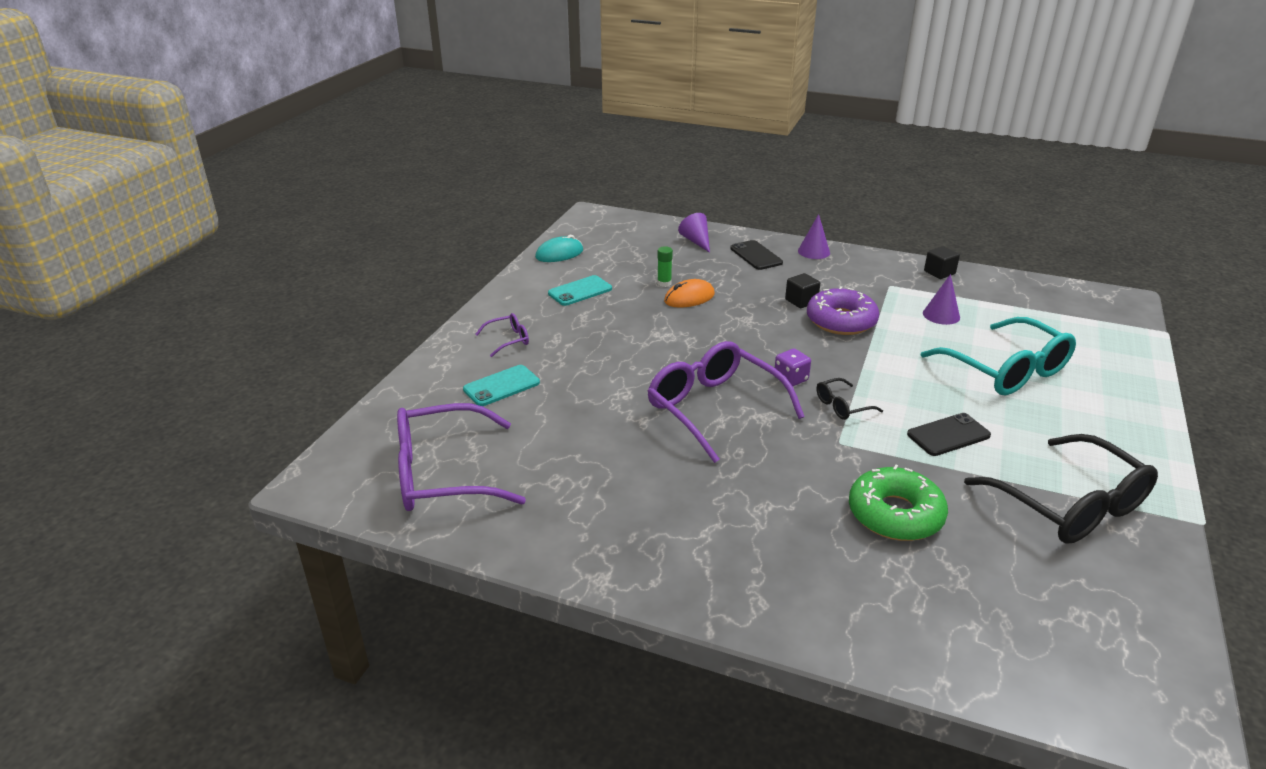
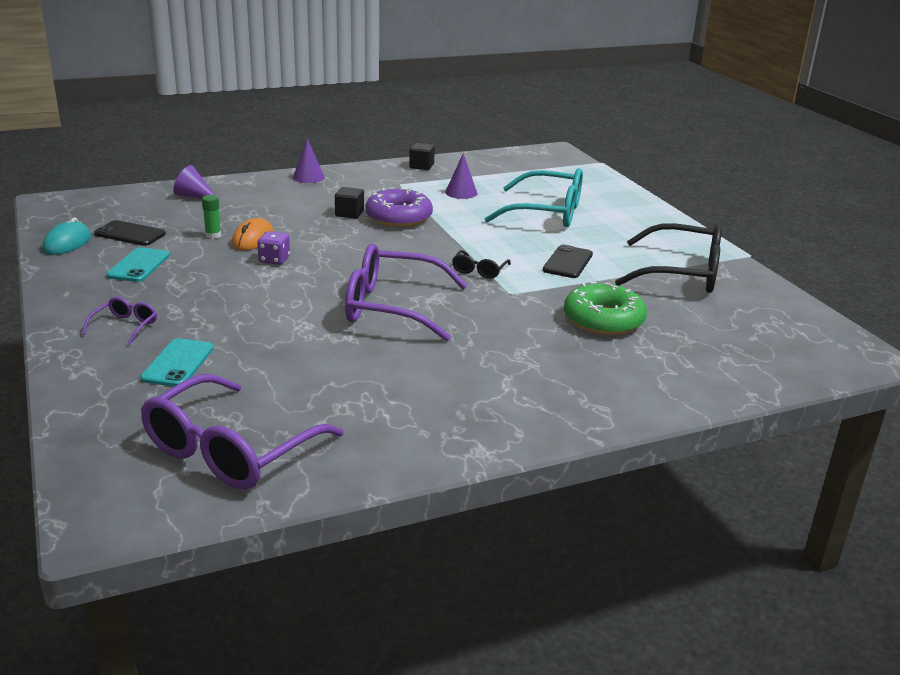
camera: 45 degrees left, 5 degrees down
black phone [730,240,783,270] -> black phone moved to [94,220,166,246]
purple dice [775,349,811,386] -> purple dice moved to [257,231,290,265]

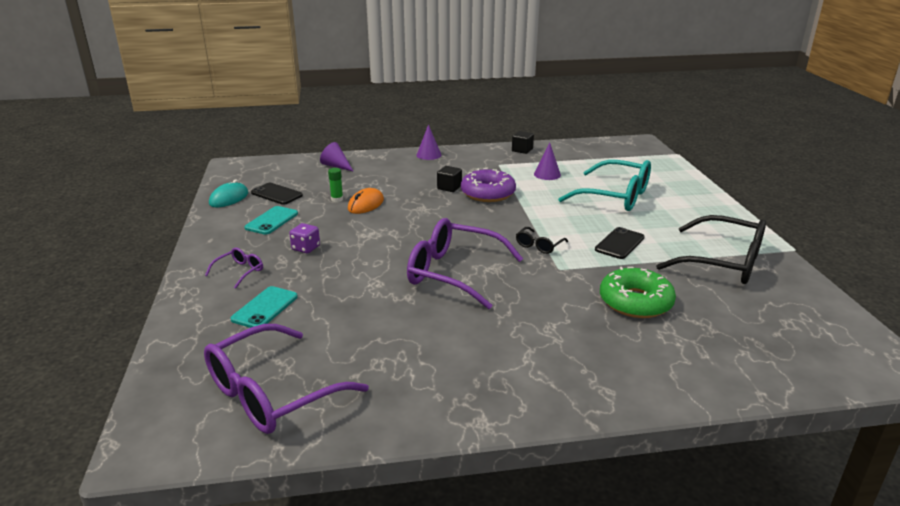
camera: 15 degrees right, 0 degrees up
purple dice [257,231,290,265] -> purple dice moved to [289,223,320,253]

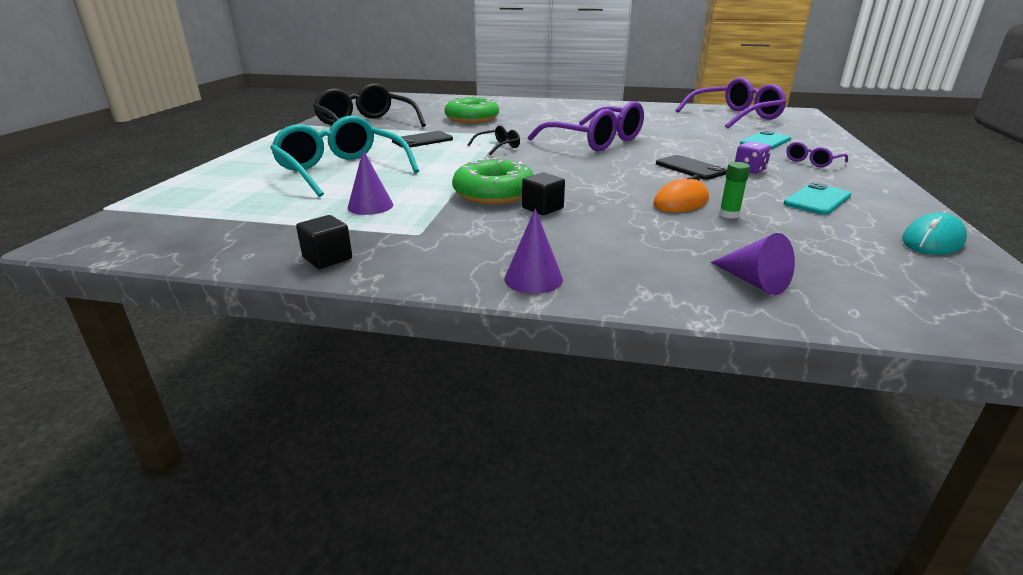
camera: 160 degrees left, 0 degrees up
black phone [251,183,303,205] -> black phone moved to [656,155,727,180]
purple donut [461,168,516,202] -> green donut [452,157,534,204]

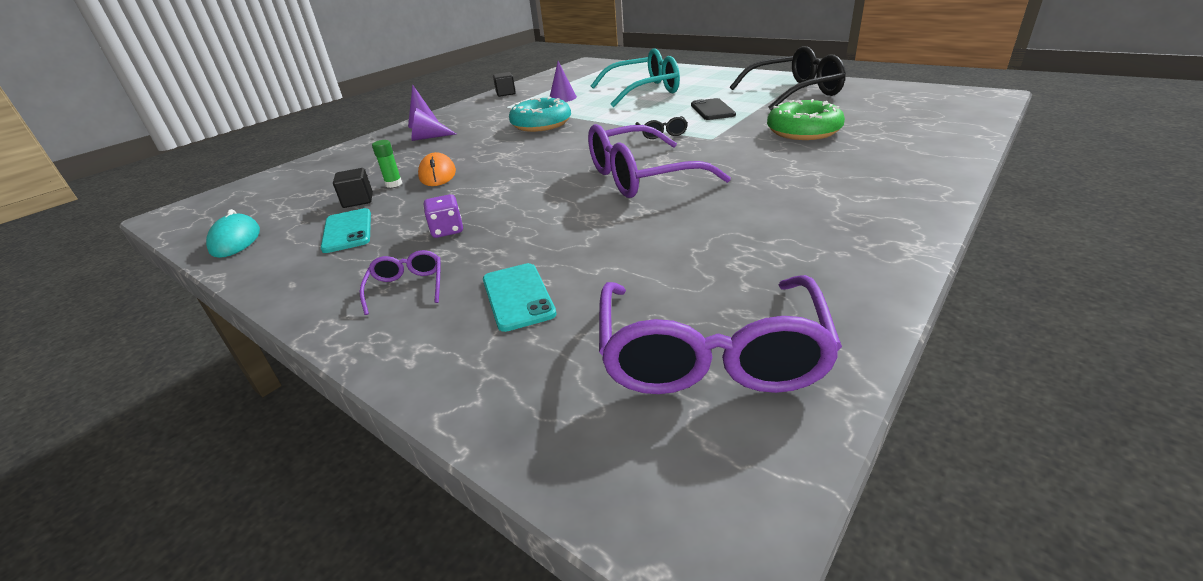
camera: 120 degrees right, 5 degrees up
green donut [452,157,534,204] -> turquoise donut [509,97,571,132]
black cube [522,172,565,215] -> black cube moved to [333,168,373,208]
black phone [656,155,727,180] -> none
purple cone [710,233,795,295] -> purple cone moved to [412,108,456,141]

